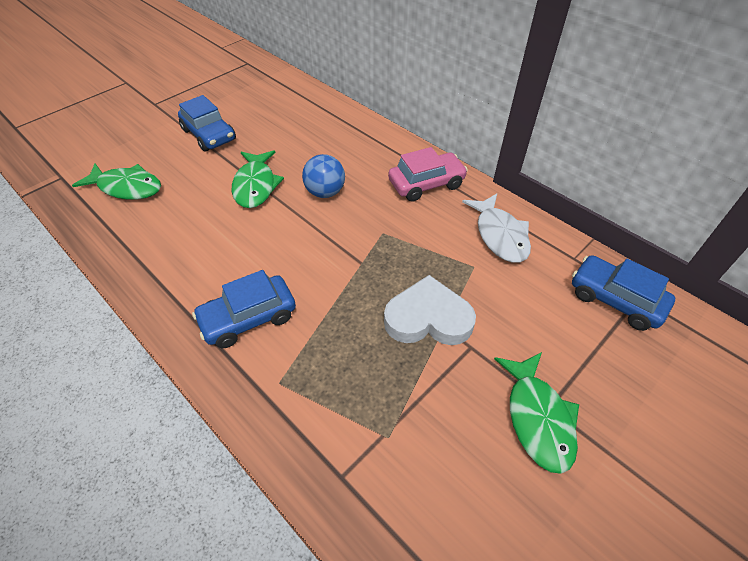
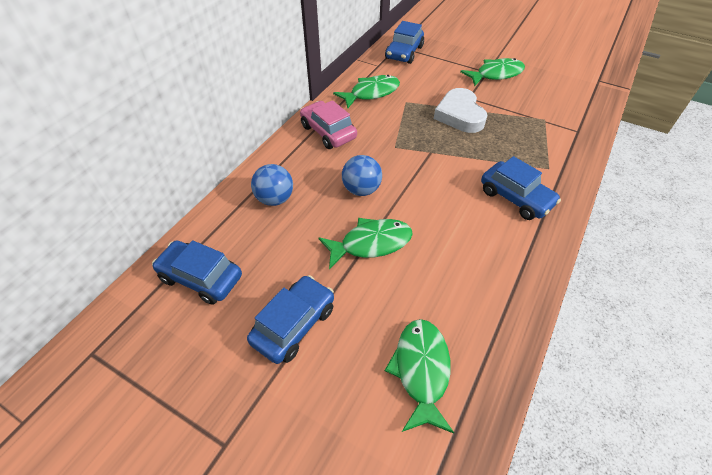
camera: 105 degrees left, 0 degrees up
white fish [462,194,531,263] -> green fish [333,75,400,108]
none -> blue car [152,240,242,305]
none -> blue ball [251,164,293,206]

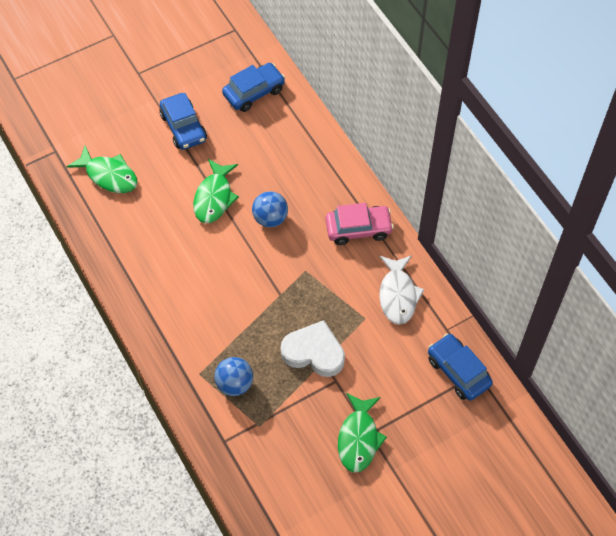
camera: 120 degrees right, 10 degrees up
blue ball [251,164,293,206] -> blue ball moved to [214,357,253,396]
green fish [333,75,400,108] -> white fish [379,255,424,325]
blue car [481,156,561,220] -> none

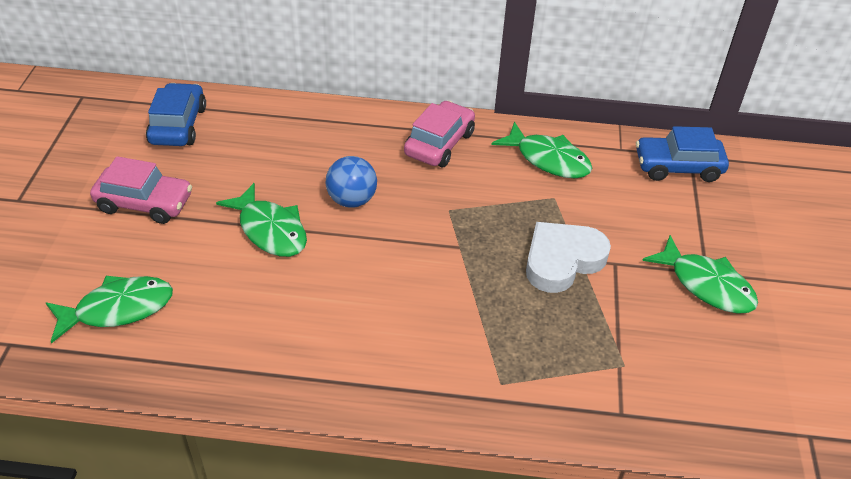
camera: 55 degrees left, 15 degrees down
blue car [159,93,207,150] -> pink car [90,156,192,224]
blue ball [214,357,253,396] -> none
white fish [379,255,424,325] -> green fish [492,122,592,178]

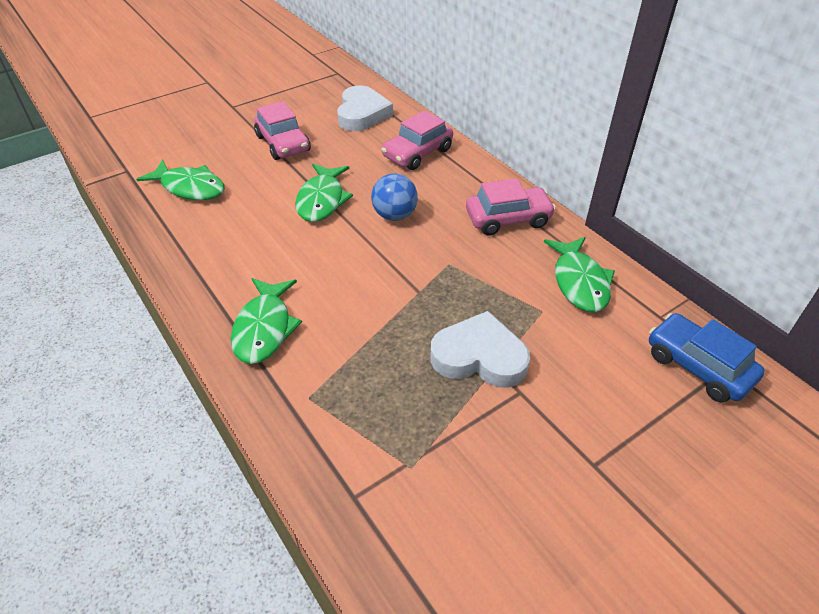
camera: 50 degrees right, 0 degrees up
blue car [146,83,206,146] -> white heart [337,85,393,131]
green fish [642,235,758,314] -> green fish moved to [231,278,302,364]
none -> pink car [381,111,453,170]

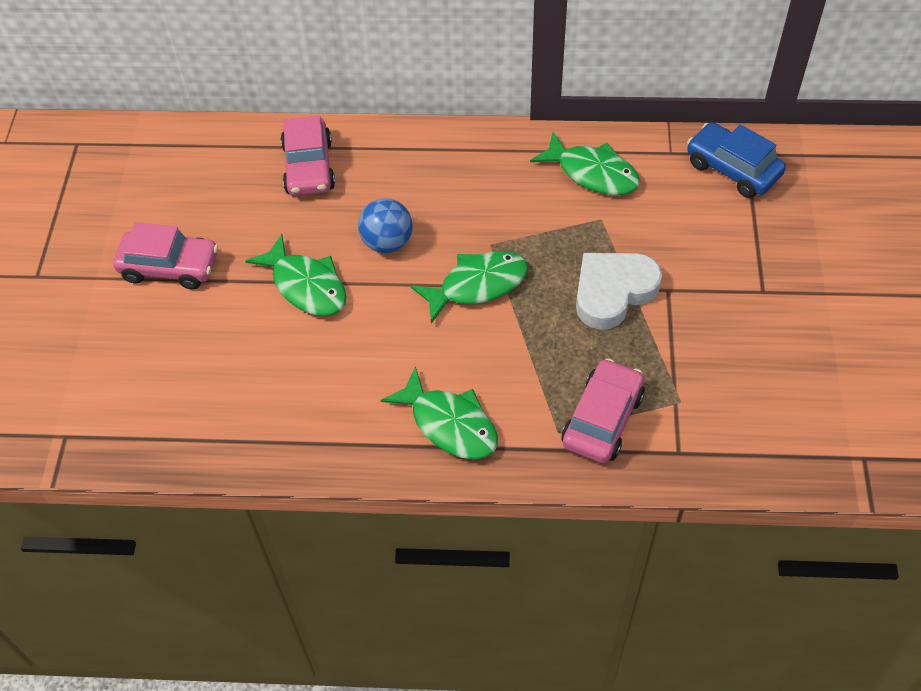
camera: 50 degrees left, 10 degrees up
green fish [136,160,225,200] -> green fish moved to [411,251,528,324]
white heart [337,85,393,131] -> none
pink car [466,178,556,235] -> pink car moved to [561,358,645,463]
blue car [649,313,765,403] -> blue car turned 45 degrees clockwise [687,122,786,198]

